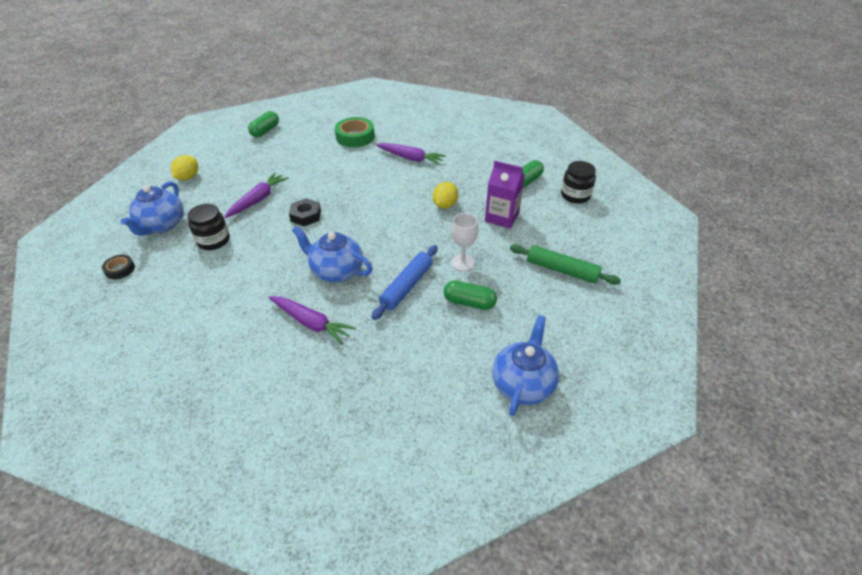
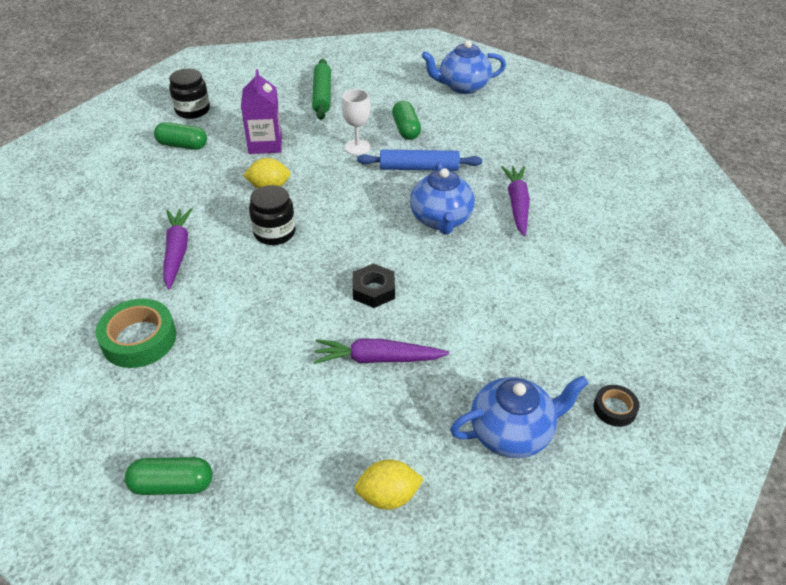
camera: 120 degrees left, 0 degrees up
black jar [188,204,230,250] -> black jar moved to [249,185,296,245]

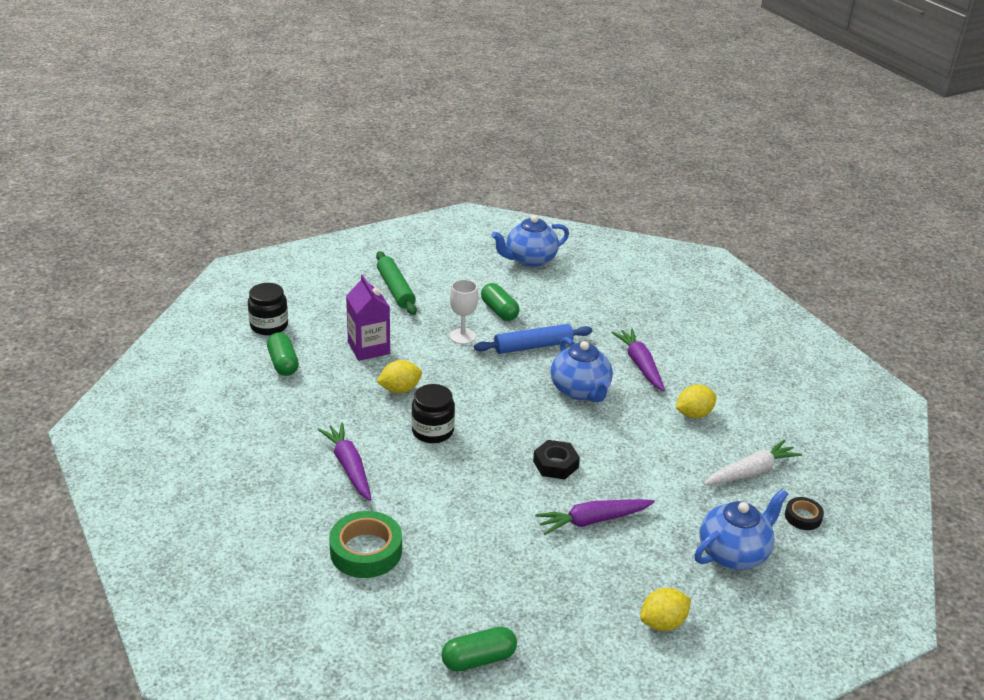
camera: 20 degrees left, 10 degrees down
green capsule [154,122,207,150] -> green capsule turned 75 degrees clockwise [267,332,299,376]
none -> yellow lemon [676,385,716,418]
none -> white carrot [704,439,802,485]

